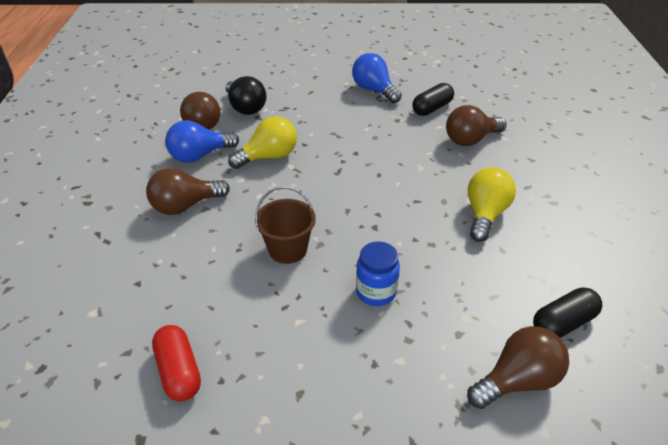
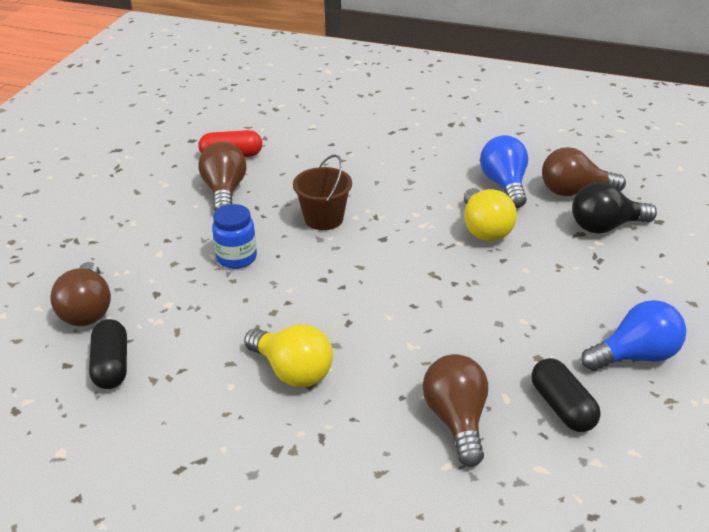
camera: 110 degrees right, 5 degrees down
brown light bulb [146,168,230,215] -> brown light bulb moved to [198,142,246,211]

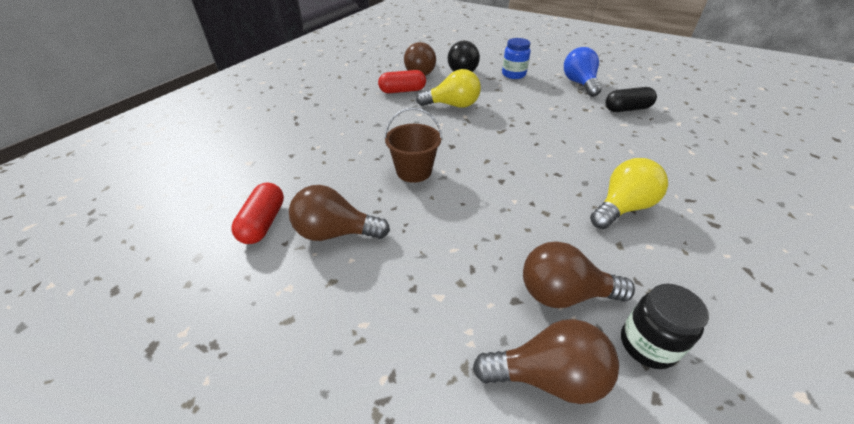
camera: 80 degrees left, 5 degrees up
black capsule [89,319,127,389] -> black jar [621,284,709,369]
blue jar [212,204,257,269] -> blue jar moved to [502,38,531,79]
brown light bulb [423,354,488,467] -> brown light bulb moved to [523,241,635,308]
blue light bulb [480,135,528,208] -> red capsule [378,70,426,93]

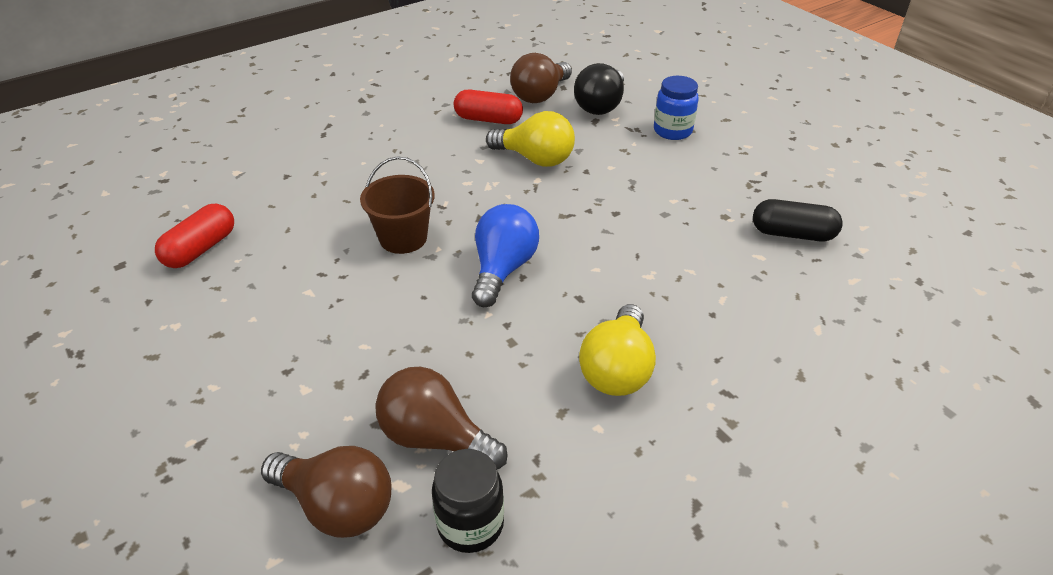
camera: 25 degrees right, 0 degrees up
brown light bulb [289,185,390,241] -> none
blue light bulb [564,47,601,97] -> blue light bulb moved to [472,204,539,307]
yellow light bulb [590,158,668,229] -> yellow light bulb turned 120 degrees clockwise [579,304,656,396]

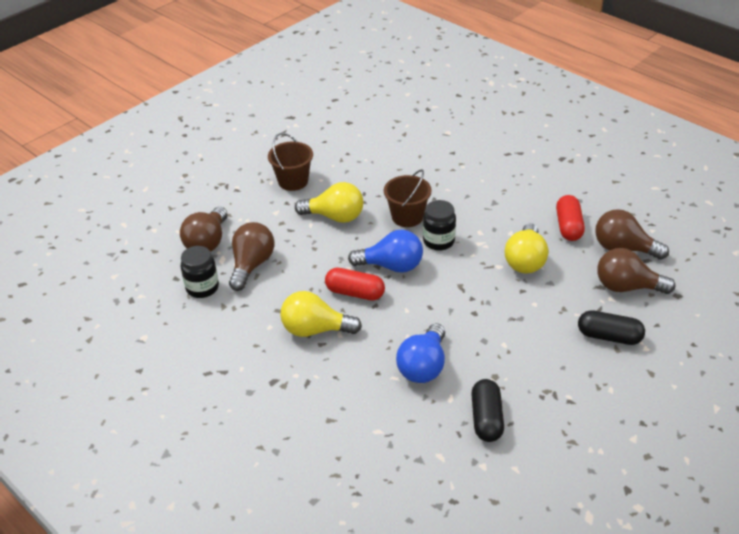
camera: 80 degrees right, 0 degrees up
red capsule [155,204,234,268] -> red capsule moved to [325,268,385,300]
black light bulb [574,63,624,115] -> brown light bulb [597,248,675,294]
blue jar [654,76,699,140] -> black capsule [578,310,645,345]
none -> brown bucket [268,133,313,191]
none -> yellow light bulb [295,182,363,223]
none -> blue light bulb [396,323,445,383]
none -> black jar [423,200,456,251]

